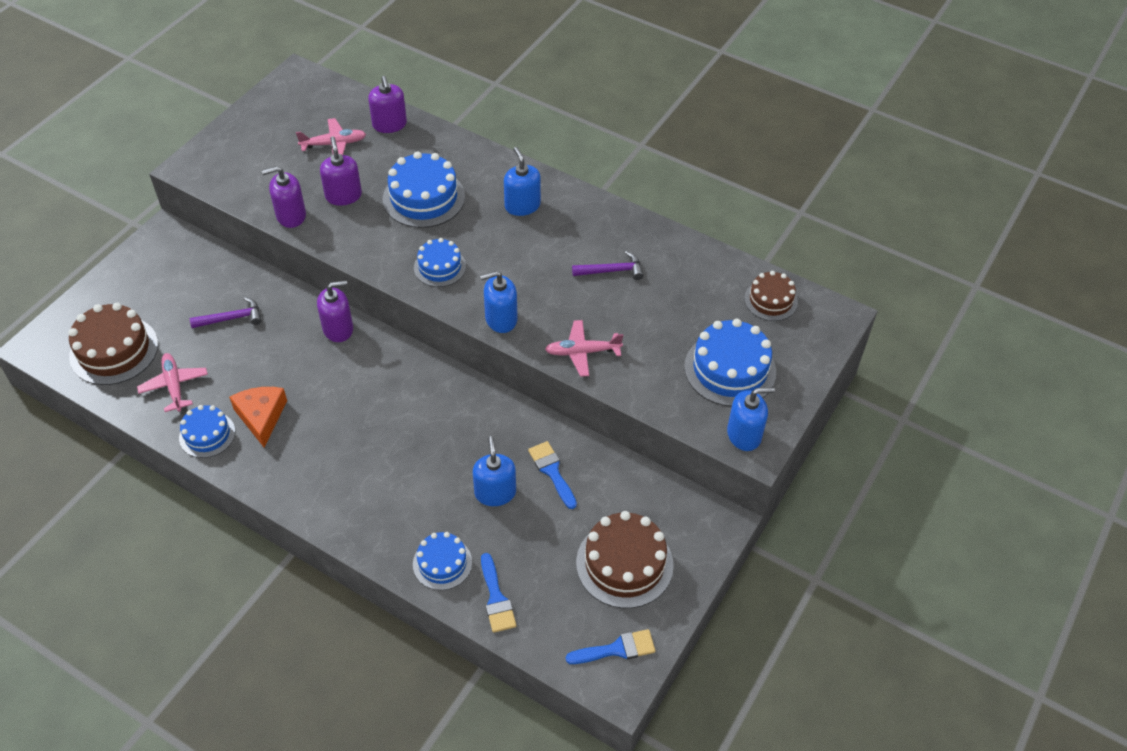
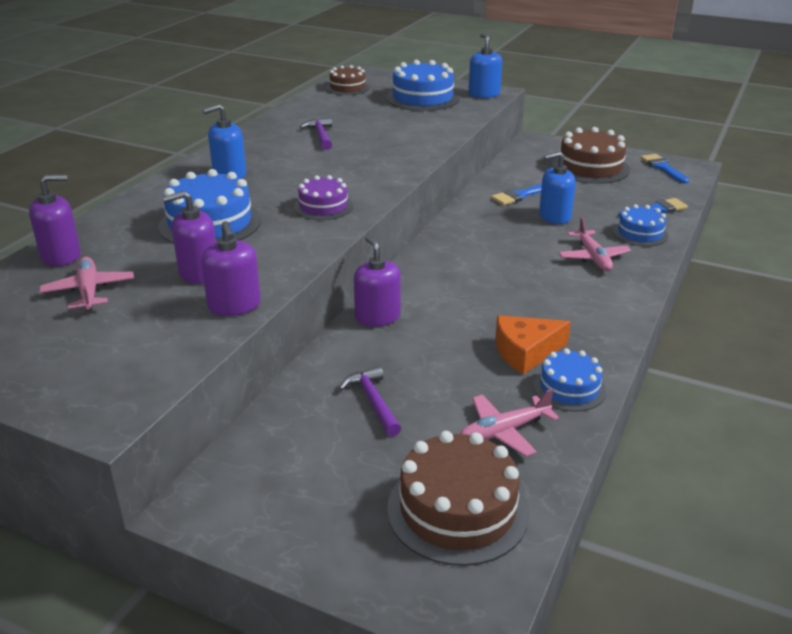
camera: 95 degrees left, 20 degrees down
blue cake [414,238,466,287] -> purple cake [294,175,353,220]
blue soap dispenser [480,271,518,333] -> none
pink plane [545,320,623,377] -> pink plane moved to [559,217,631,271]

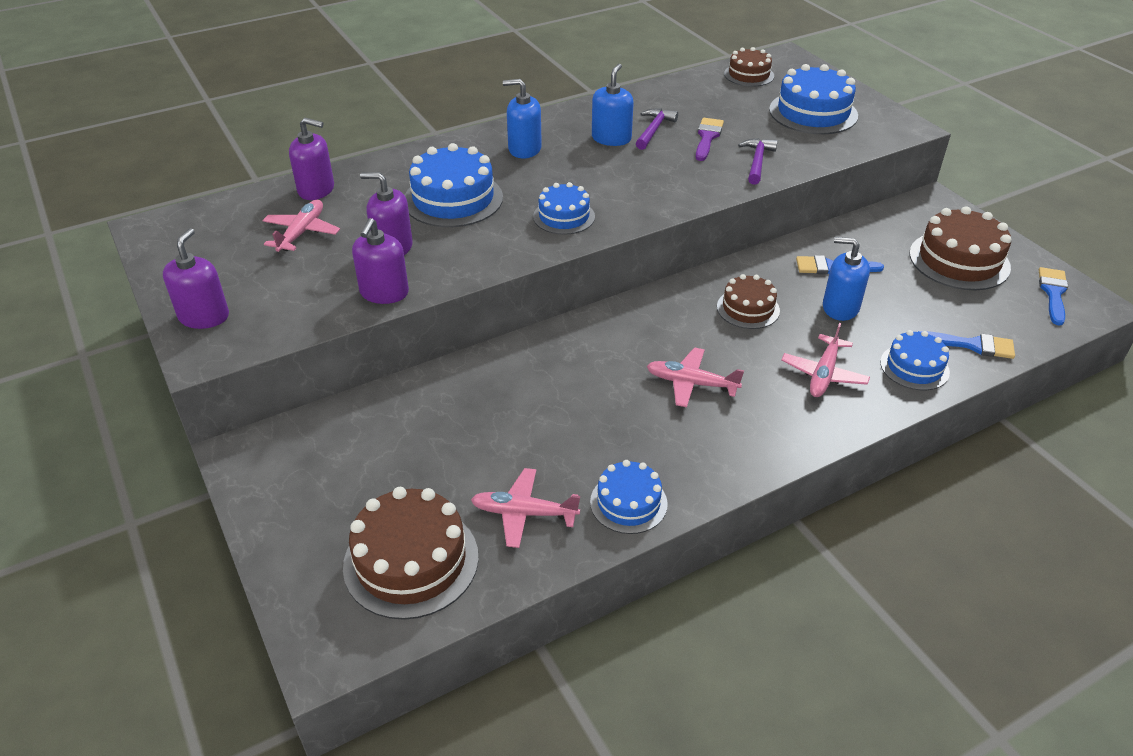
camera: 35 degrees right, 10 degrees up
purple cake [294,175,353,220] -> blue cake [533,182,595,235]
purple hammer [339,366,401,437] -> purple hammer moved to [738,138,778,185]
purple soap dispenser [354,236,401,327] -> purple soap dispenser moved to [163,228,229,329]
blue soap dispenser [469,33,502,98] -> blue soap dispenser moved to [592,64,634,146]
orange cheese [495,315,571,375] -> none
none -> pink plane [647,347,744,407]
none -> purple brush [695,118,724,161]
none -> brown cake [717,274,780,329]

